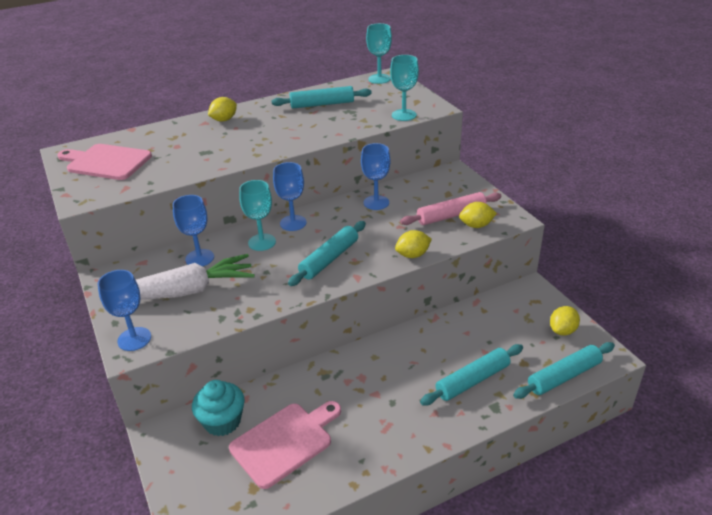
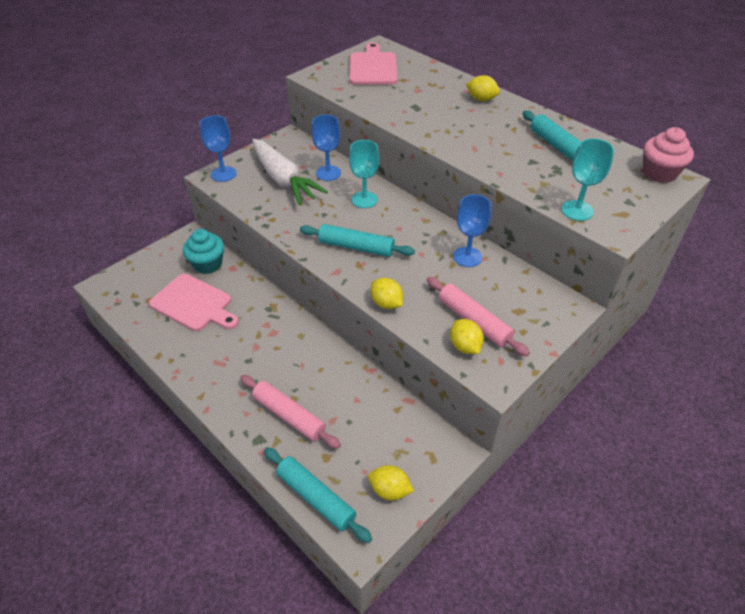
camera: 70 degrees right, 10 degrees up
blue goblet [273,162,307,231] -> none
turquoise goblet [366,23,392,84] -> pink cupcake [643,127,694,183]
turquoise rolling pin [420,344,523,405] -> pink rolling pin [240,375,341,449]

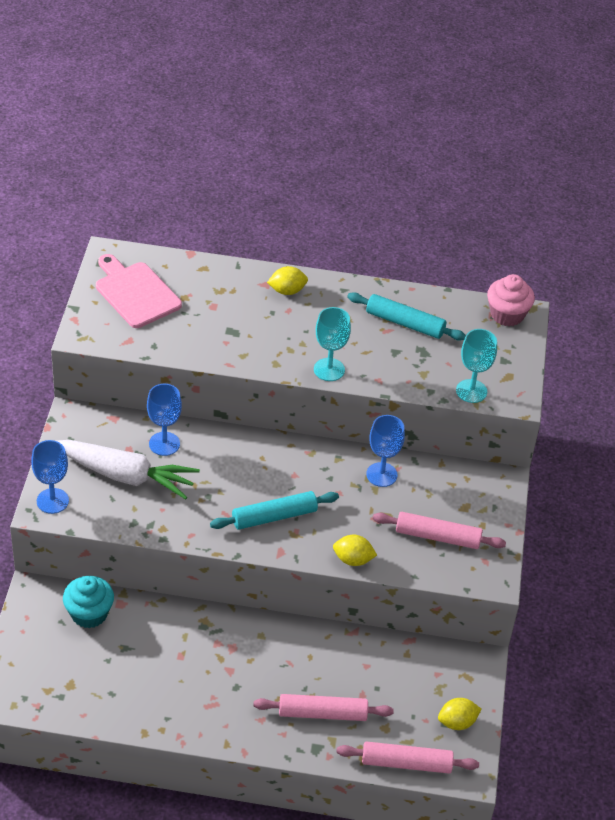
camera: 40 degrees left, 0 degrees up
pink cutting board [149,274,239,331] -> none
turquoise rolling pin [264,447,372,543] -> pink rolling pin [336,741,479,774]
turquoise goblet [349,140,380,208] -> turquoise goblet moved to [314,307,351,381]
yellow lemon [450,319,484,354] -> none

